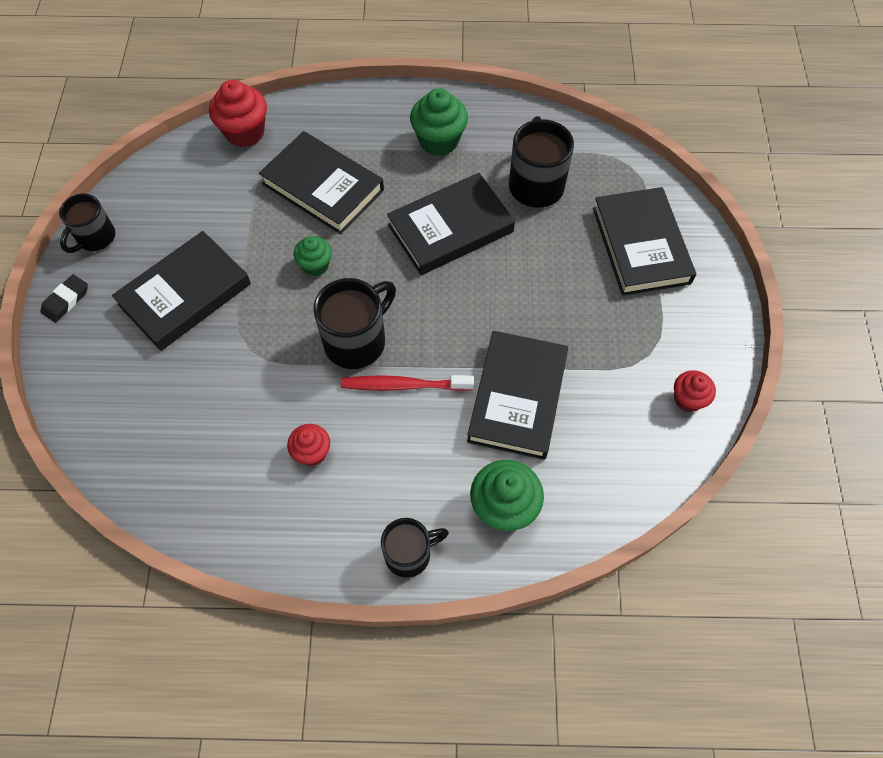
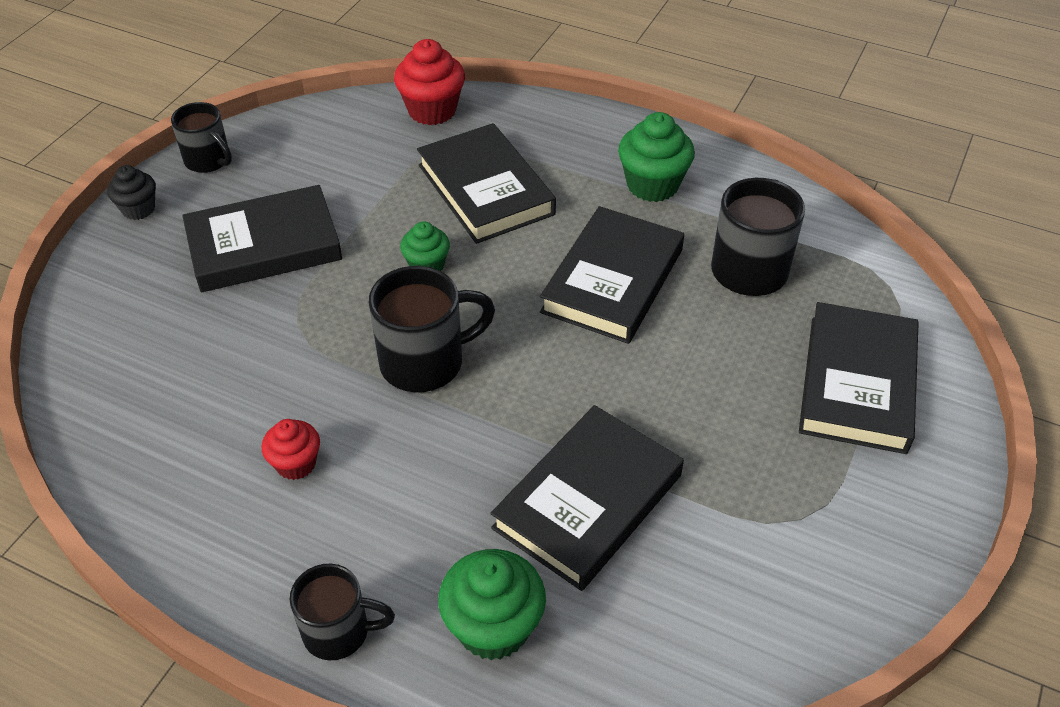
camera: 25 degrees right, 15 degrees down
black eraser [41,274,88,323] -> black cupcake [107,165,156,220]
black mug [59,194,115,253] -> black mug turned 105 degrees counterclockwise [171,102,232,173]
red toothbrush [341,375,474,391] -> none
black book [387,173,515,275] -> black book turned 60 degrees counterclockwise [540,206,684,344]
red cupcake [674,370,716,412] -> none

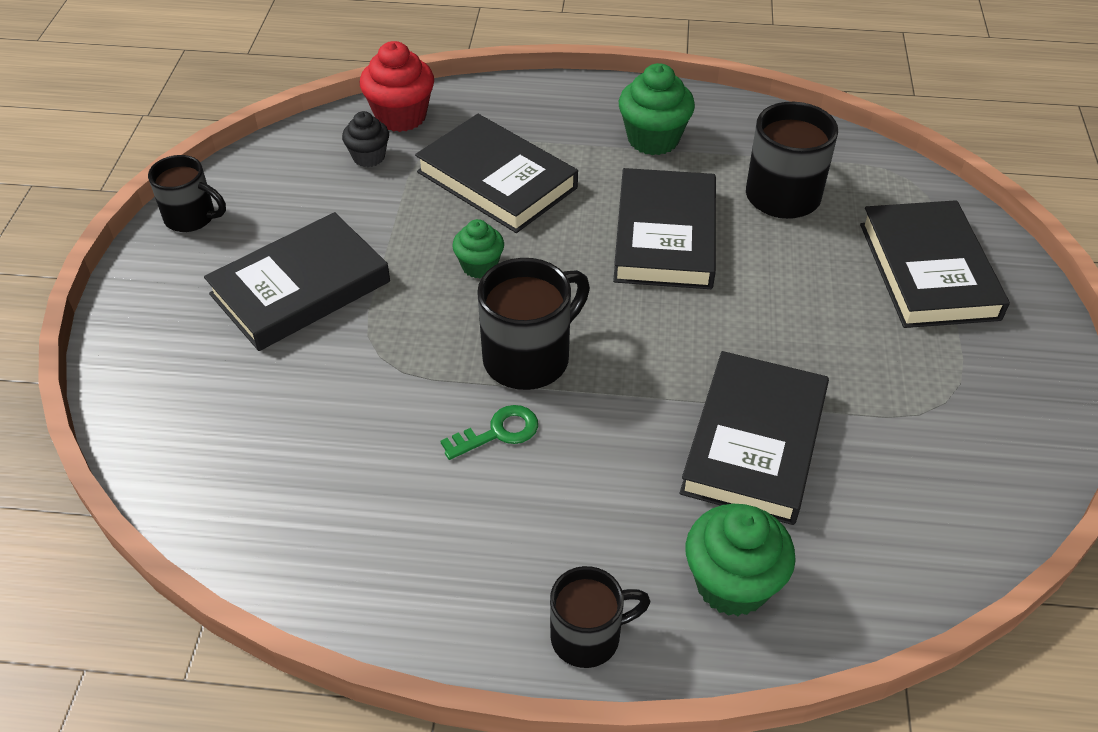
camera: 20 degrees left, 0 degrees up
black cupcake [107,165,156,220] -> black cupcake moved to [342,111,389,167]
red cupcake [262,419,320,480] -> none
none -> green key [441,405,538,460]

